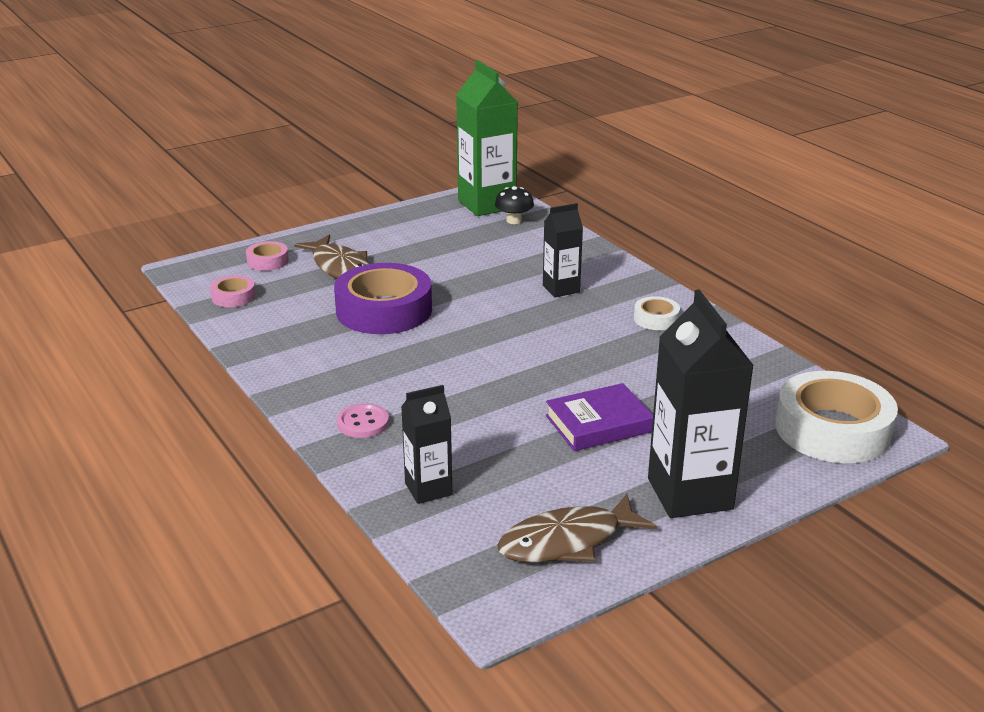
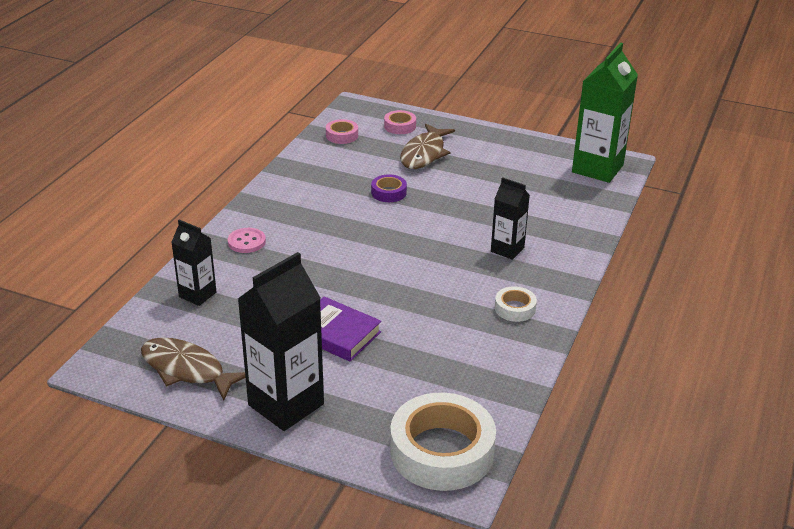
camera: 55 degrees right, 5 degrees up
purple tape [334,263,432,334] -> purple tape [371,174,407,202], size x0.46
black mushroom [495,186,534,224] -> none

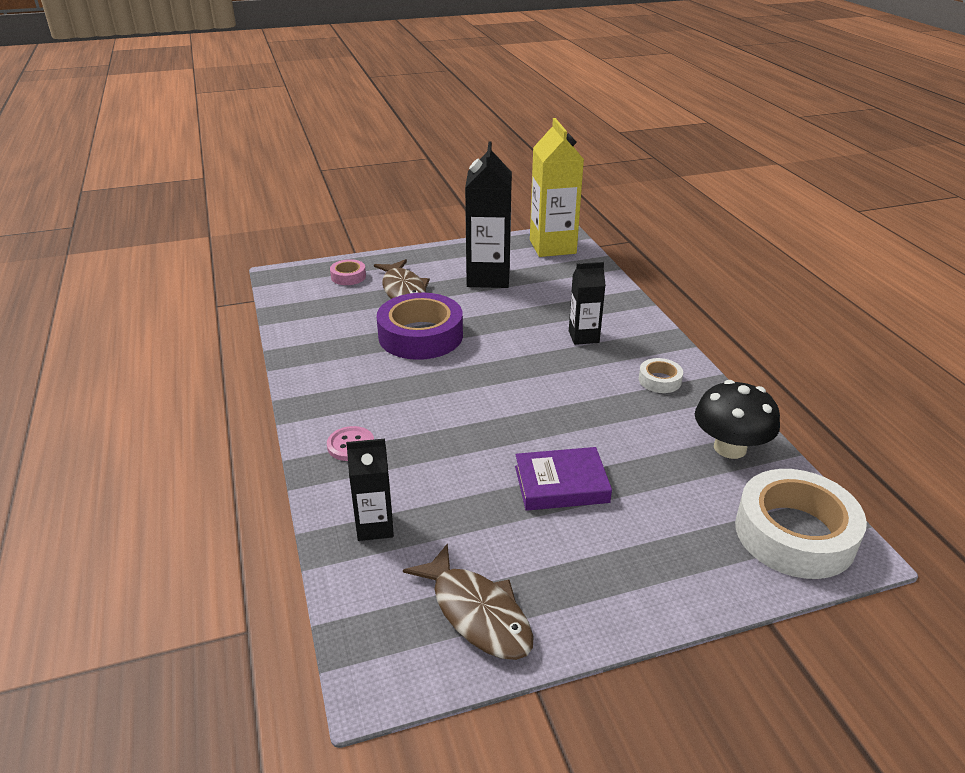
camera: 40 degrees left, 0 degrees up
brown fish [141,337,246,400] -> brown fish turned 120 degrees counterclockwise [403,543,534,660]
black carton [238,252,324,431] -> black carton moved to [465,141,512,288]
pink tape [326,119,358,144] -> none
purple tape [371,174,407,202] -> purple tape [377,293,463,360], size x2.16
green carton [572,43,638,183] -> yellow carton [530,118,584,257]
none -> black mushroom [695,380,780,459]

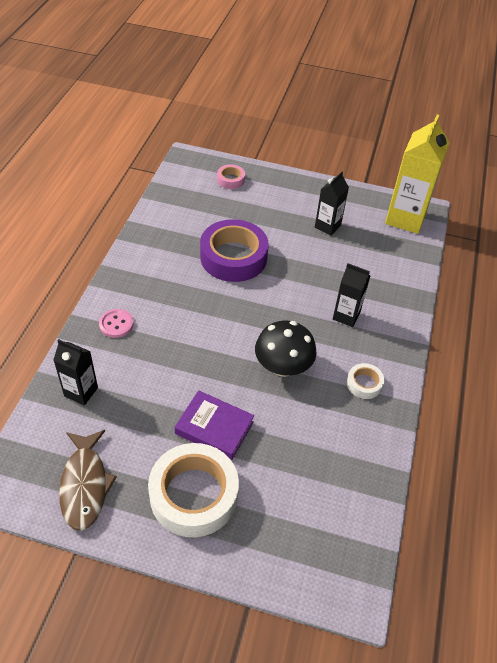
camera: 30 degrees right, 15 degrees up
brown fish [374,259,430,299] -> none
black carton [465,141,512,288] -> black carton [315,172,349,236], size x0.56
black mushroom [695,380,780,459] -> black mushroom moved to [255,320,317,377]
white tape [735,469,867,579] -> white tape moved to [148,443,239,537]

